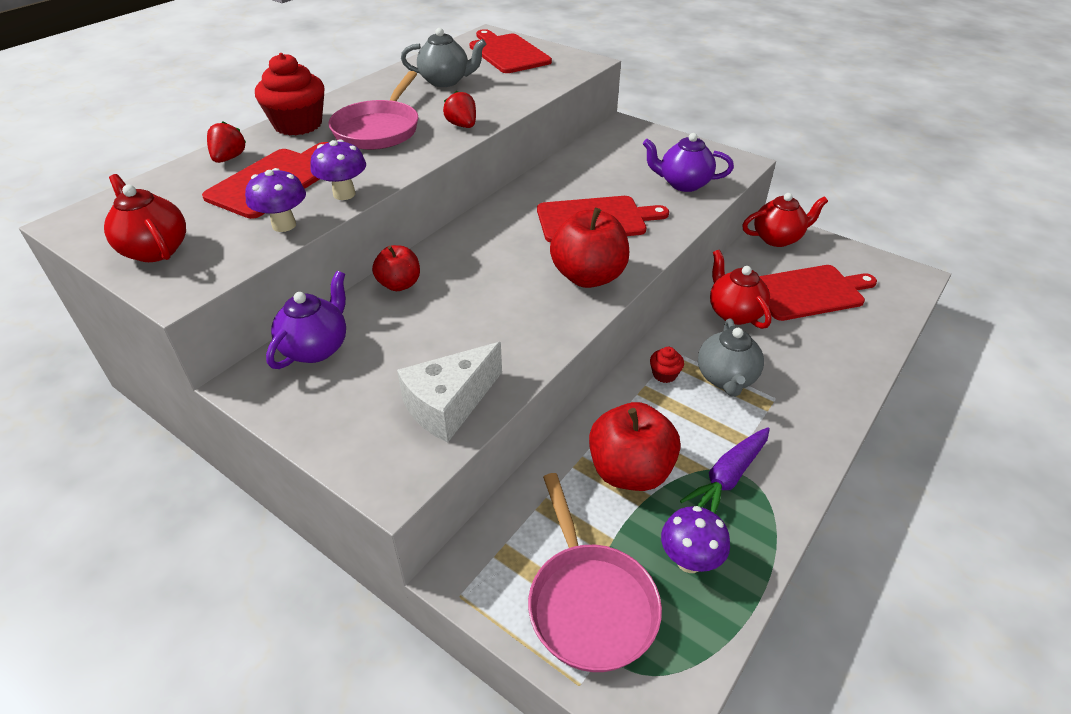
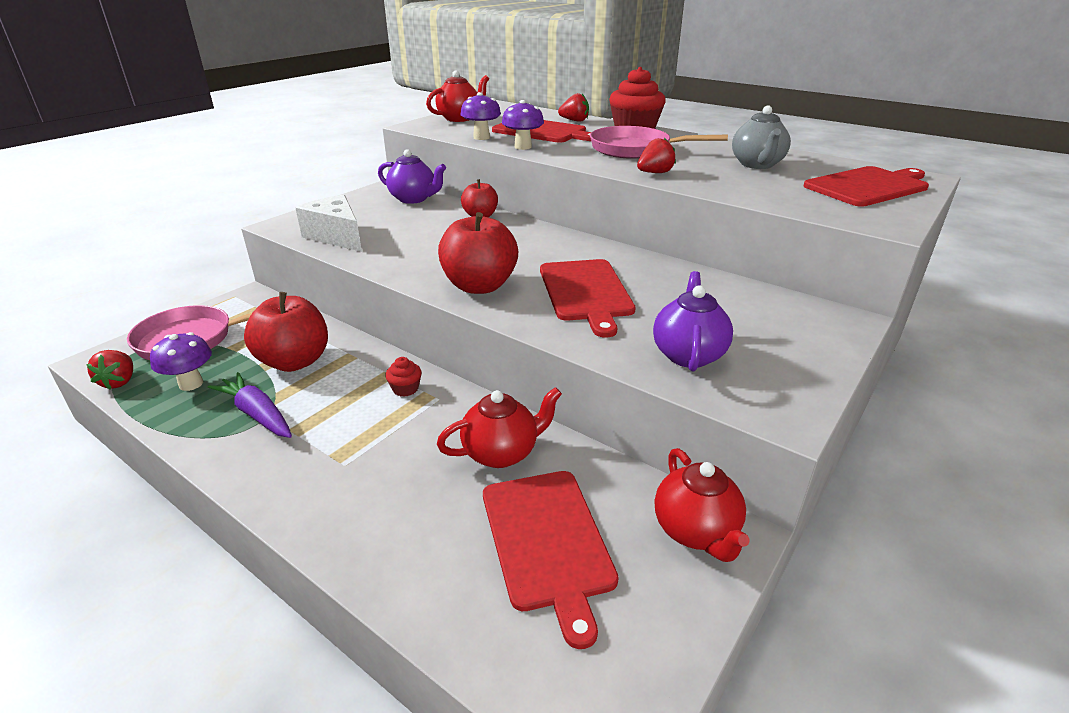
camera: 90 degrees right, 10 degrees down
grey teapot [698,318,764,397] -> none
none -> red strawberry [86,350,133,389]

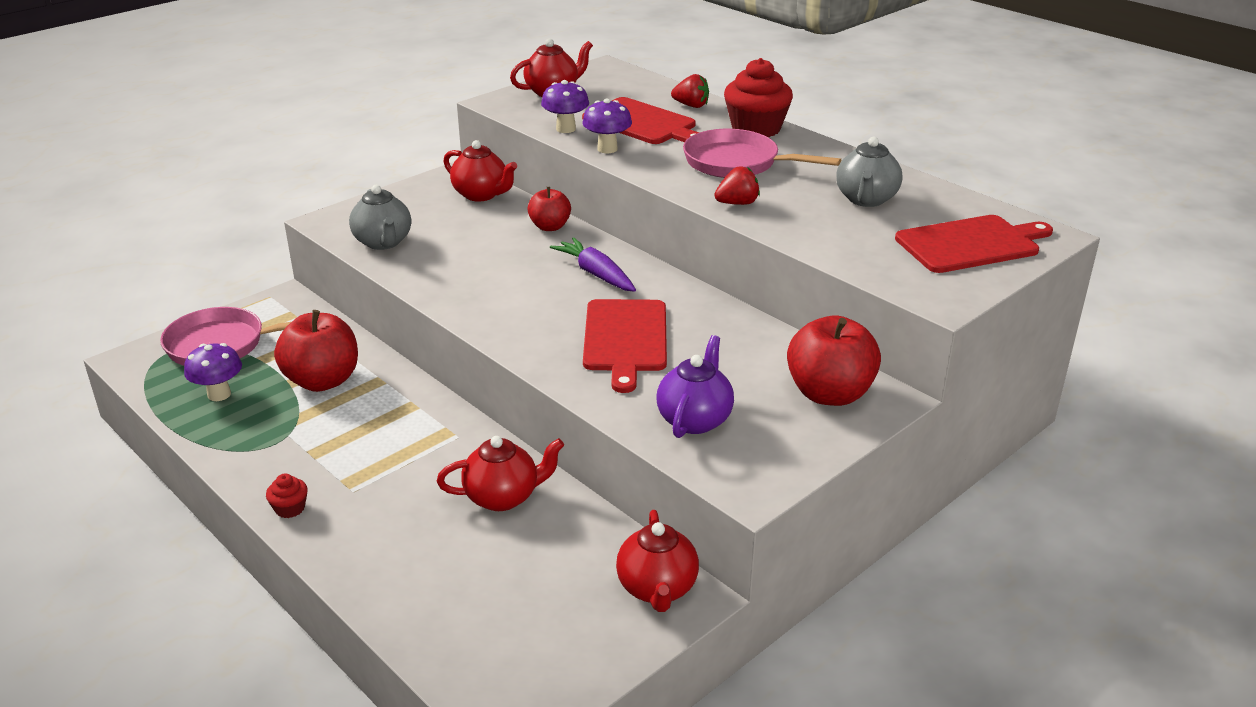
camera: 10 degrees right, 0 degrees up
red strawberry [86,350,133,389] -> none
purple carrot [208,372,292,438] -> purple carrot moved to [550,237,636,292]
white cheese [296,195,362,252] -> grey teapot [349,185,411,250]
purple teapot [378,149,446,204] -> red teapot [443,140,517,202]
red cupcake [385,357,422,397] -> red cupcake moved to [266,474,308,518]
red apple [438,212,518,294] -> red apple moved to [787,316,881,406]
red cutting board [483,471,619,649] -> none

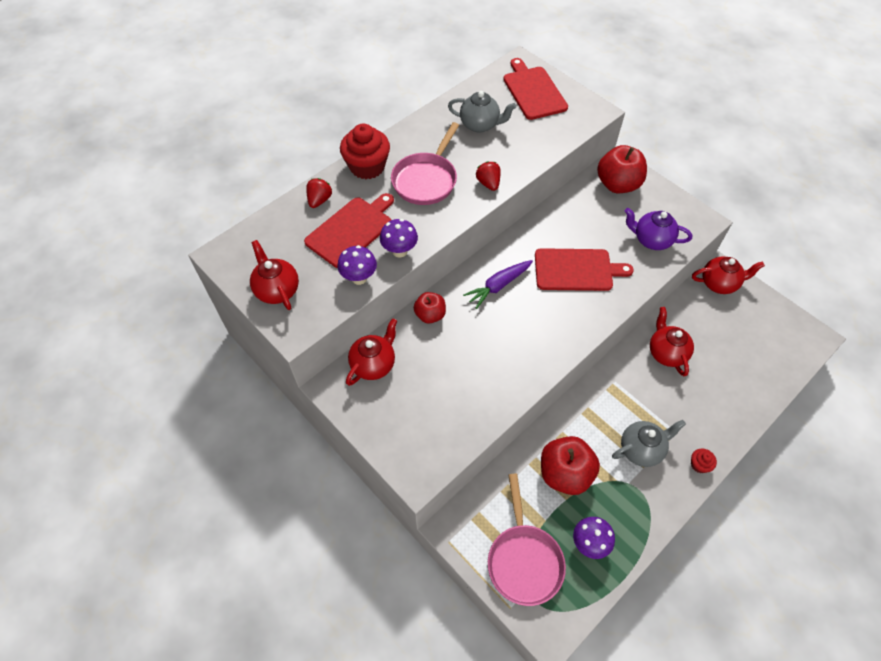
camera: 90 degrees left, 25 degrees up
grey teapot [349,185,411,250] -> grey teapot moved to [612,420,686,467]

